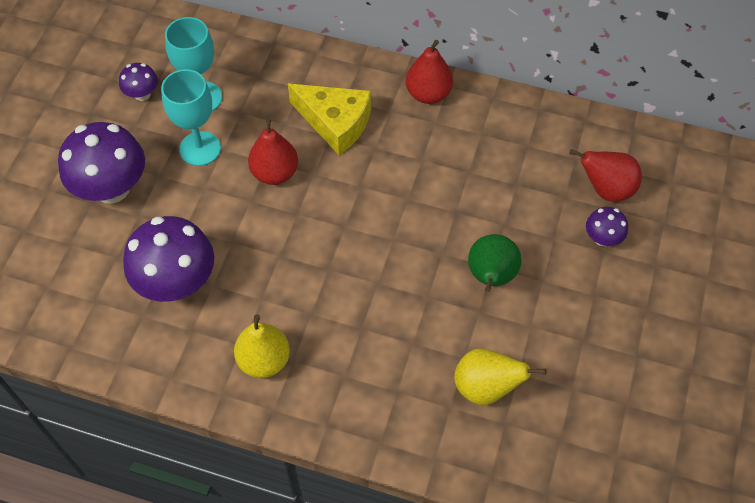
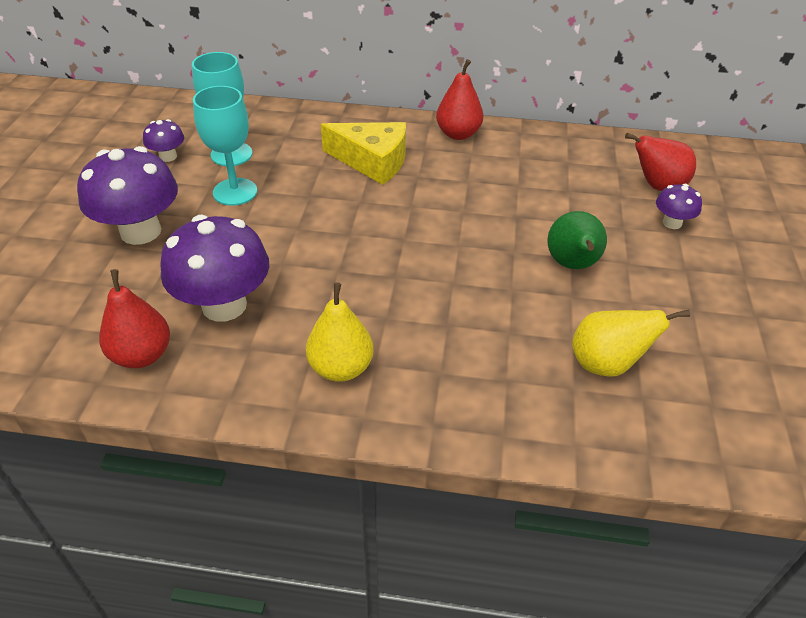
camera: 10 degrees left, 15 degrees down
red pear [248,118,298,185] -> red pear moved to [99,269,170,368]

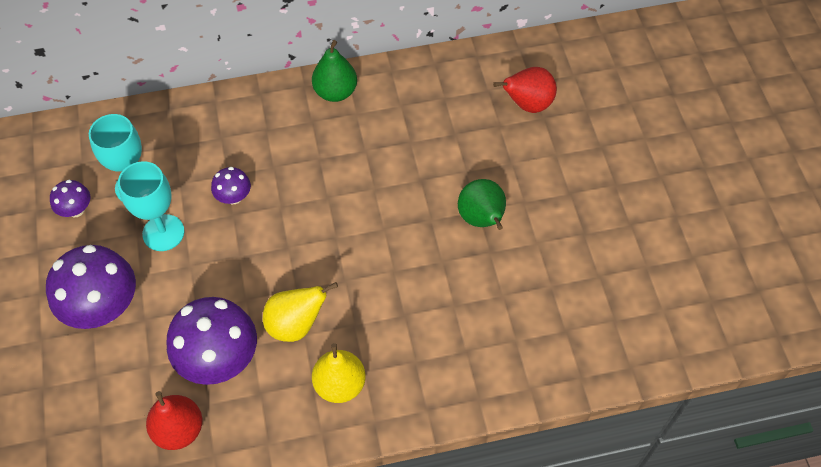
camera: 20 degrees left, 15 degrees up
yellow cheese [321,122,406,185] -> none
red pear [436,59,483,140] -> green pear [312,40,357,102]
yellow pear [572,310,690,377] -> yellow pear moved to [263,282,338,342]
purple mushroom [656,184,702,229] -> purple mushroom moved to [211,167,251,204]

